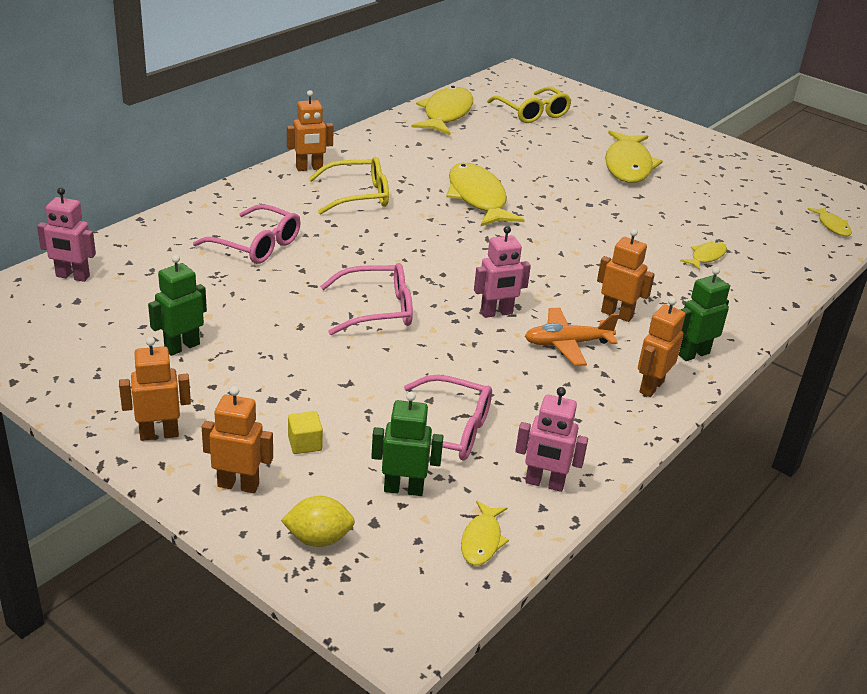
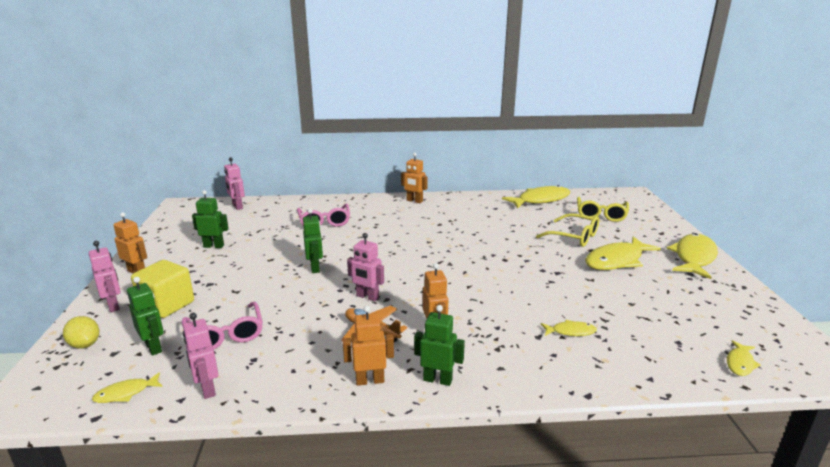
camera: 50 degrees right, 10 degrees down
orange robot [202,386,273,493] -> pink robot [89,241,121,312]
yellow cube [288,411,323,454] -> yellow cube [131,260,194,318], size x2.16
yellow glasses [308,157,389,215] -> yellow glasses moved to [536,213,599,247]
pink glasses [320,263,413,335] -> green robot [303,209,323,273]
yellow fish [446,163,525,226] -> yellow fish moved to [667,233,718,279]

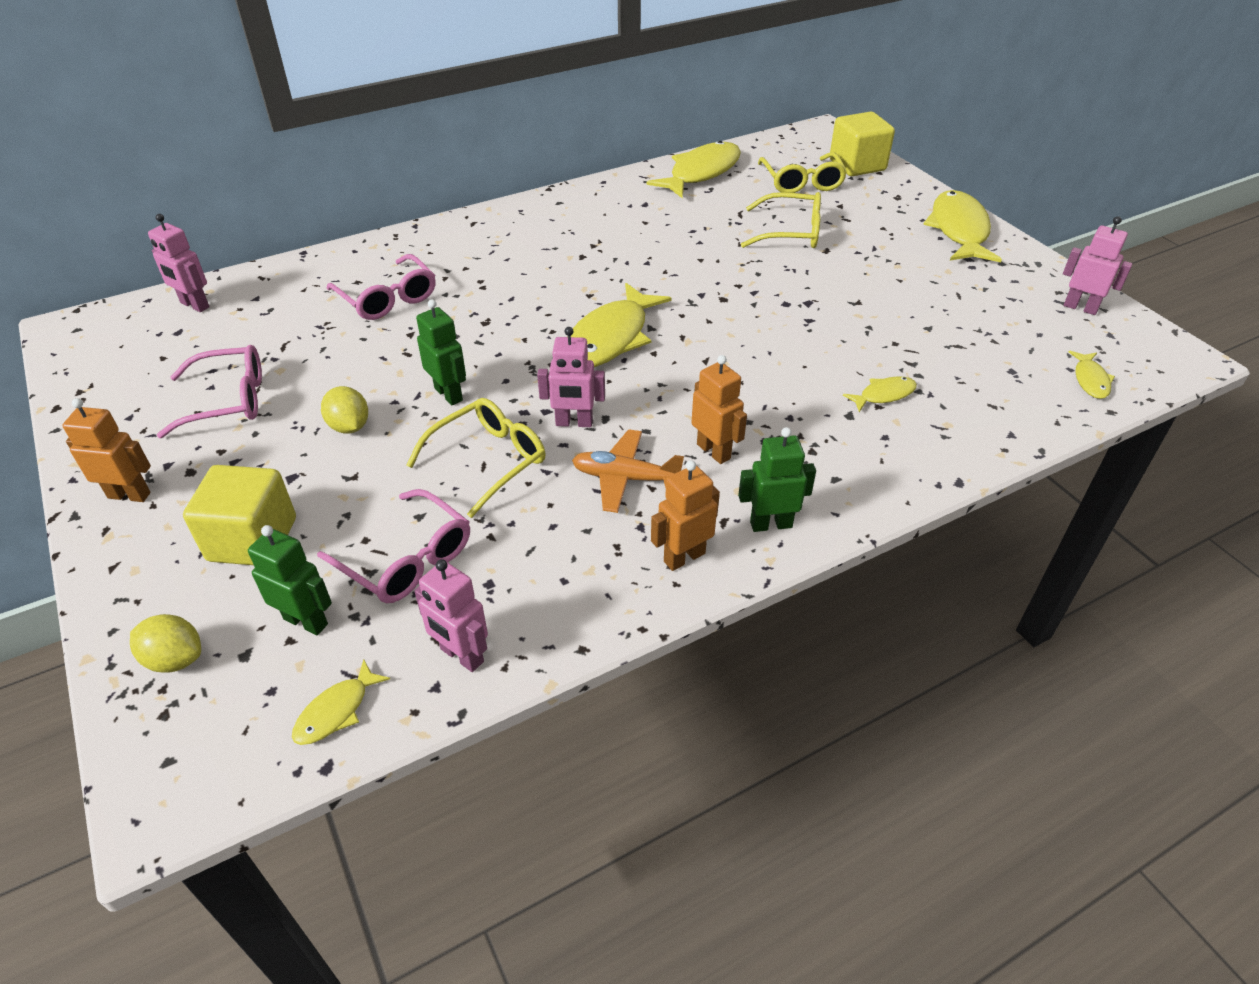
camera: 25 degrees left, 20 degrees up
pink robot [89,241,121,312] -> pink robot moved to [1063,216,1133,315]
green robot [192,190,229,248] -> pink glasses [157,345,262,438]
orange robot [401,153,428,203] -> none
yellow fish [585,236,661,270] -> yellow fish moved to [571,283,671,367]
none -> yellow lemon [321,386,368,434]
none -> yellow glasses [406,398,545,518]
none -> yellow cube [830,111,895,176]

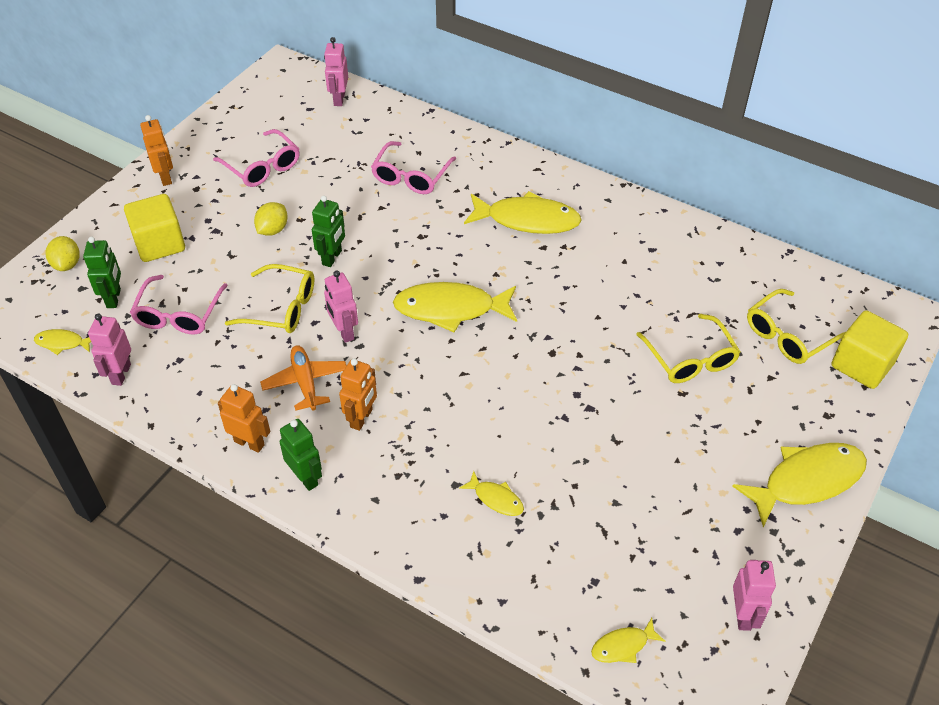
camera: 60 degrees right, 5 degrees up
yellow fish [646,141,741,198] -> yellow fish moved to [464,191,582,234]

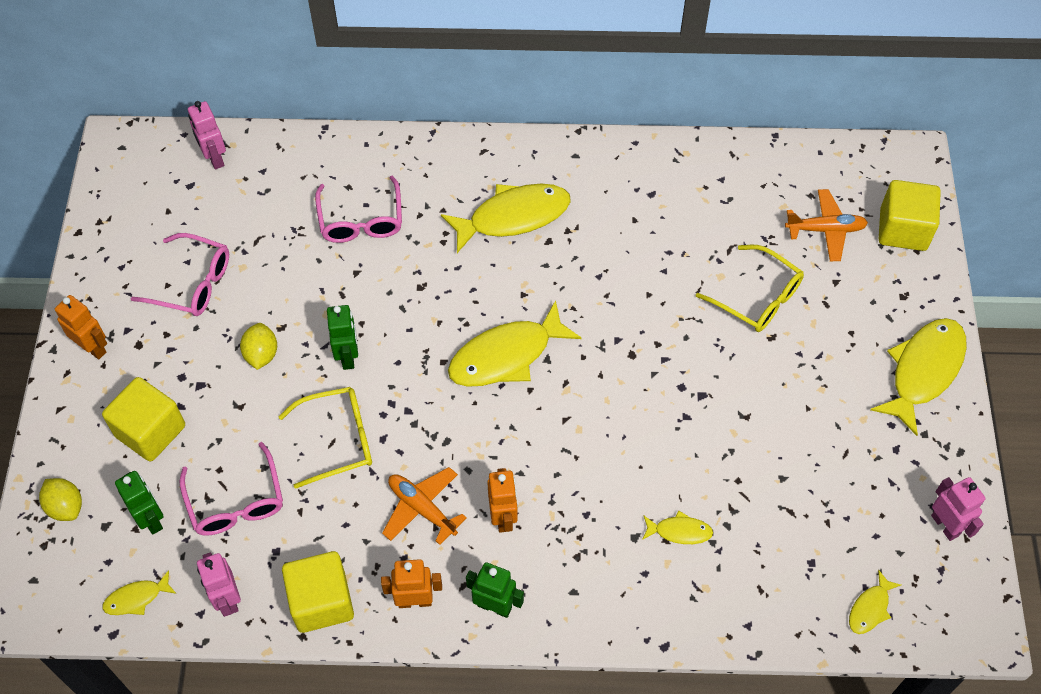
camera: 30 degrees left, 10 degrees up
pink robot [324,271,358,343] -> none
yellow glasses [747,289,845,364] -> orange plane [785,189,868,261]
none -> yellow cube [282,551,354,633]

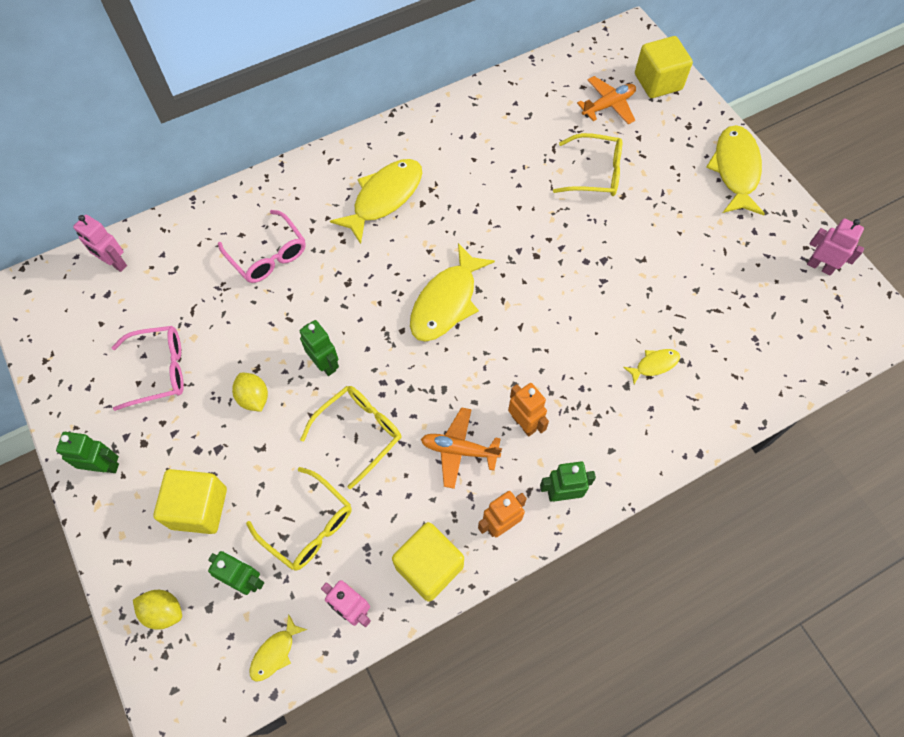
camera: 30 degrees left, 5 degrees up
orange robot [55,295,107,359] -> green robot [56,432,119,473]
pink glasses [179,442,283,536] -> yellow glasses [246,467,352,571]
yellow fish [849,570,901,634] -> none

